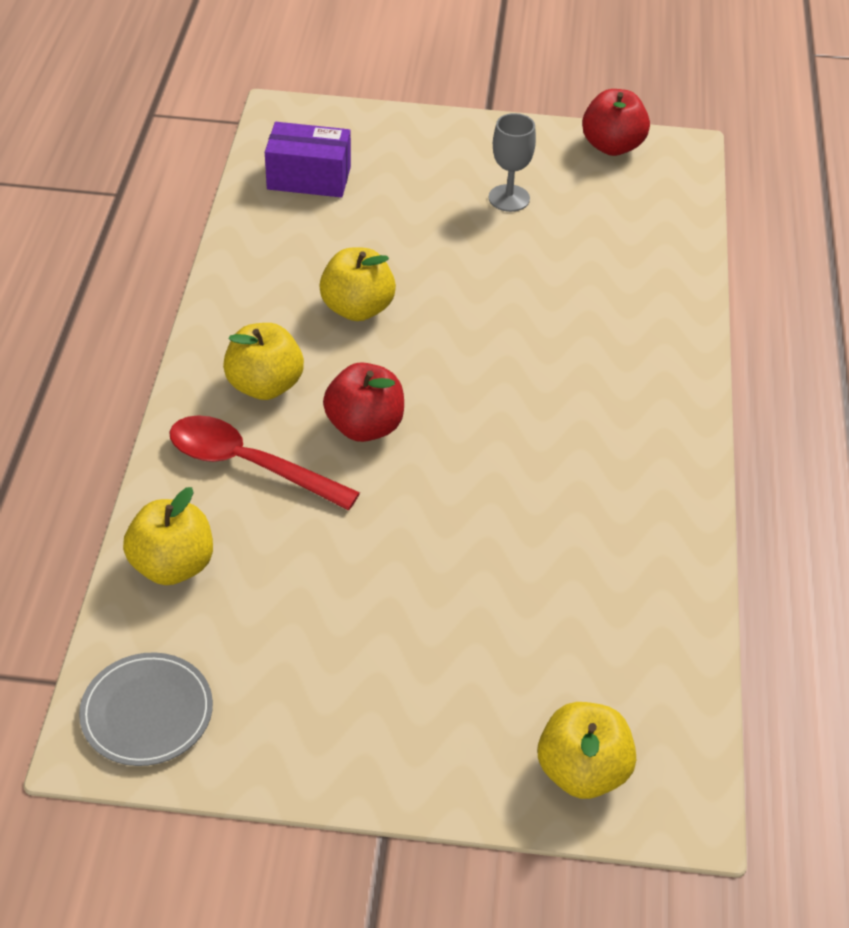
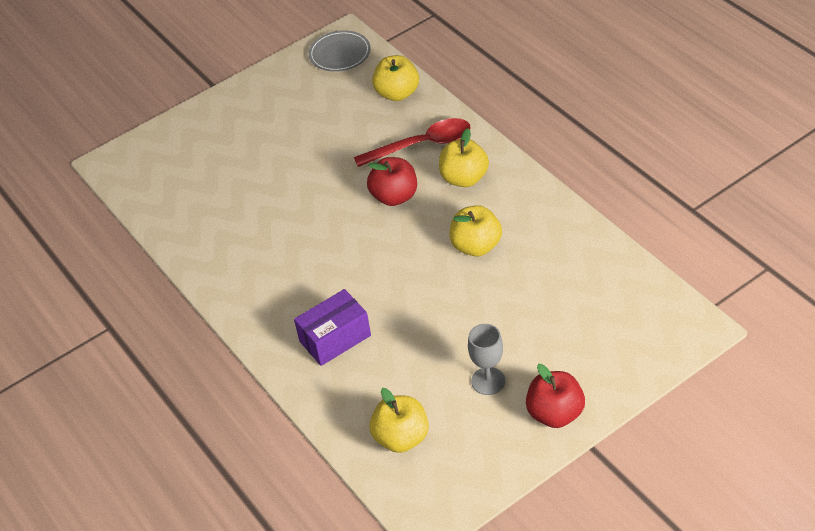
camera: 145 degrees right, 0 degrees up
purple box [265,122,351,197] -> purple box moved to [294,289,371,366]
yellow apple [538,702,636,799] -> yellow apple moved to [369,388,429,453]
red apple [582,89,650,156] -> red apple moved to [526,364,585,428]

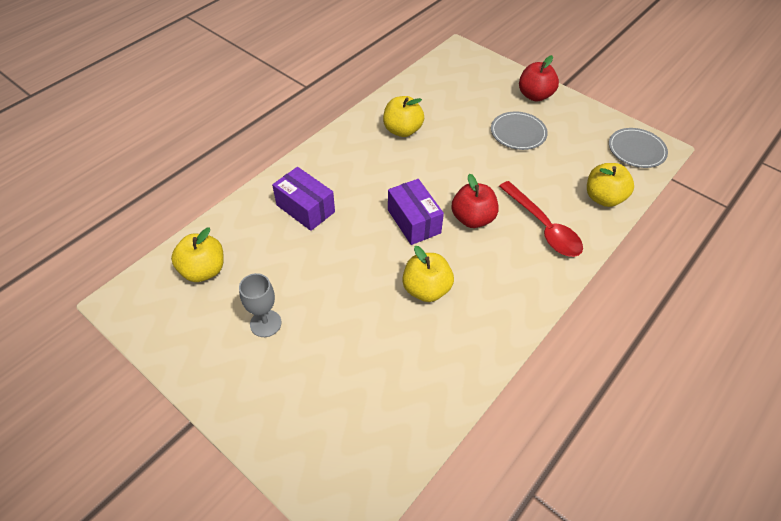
camera: 70 degrees right, 5 degrees up
yellow apple [439,128,489,187] -> yellow apple moved to [383,96,424,137]
red apple [526,364,585,428] -> red apple moved to [519,55,559,101]
none -> purple box [388,179,444,245]
none -> grey plate [491,111,548,150]

